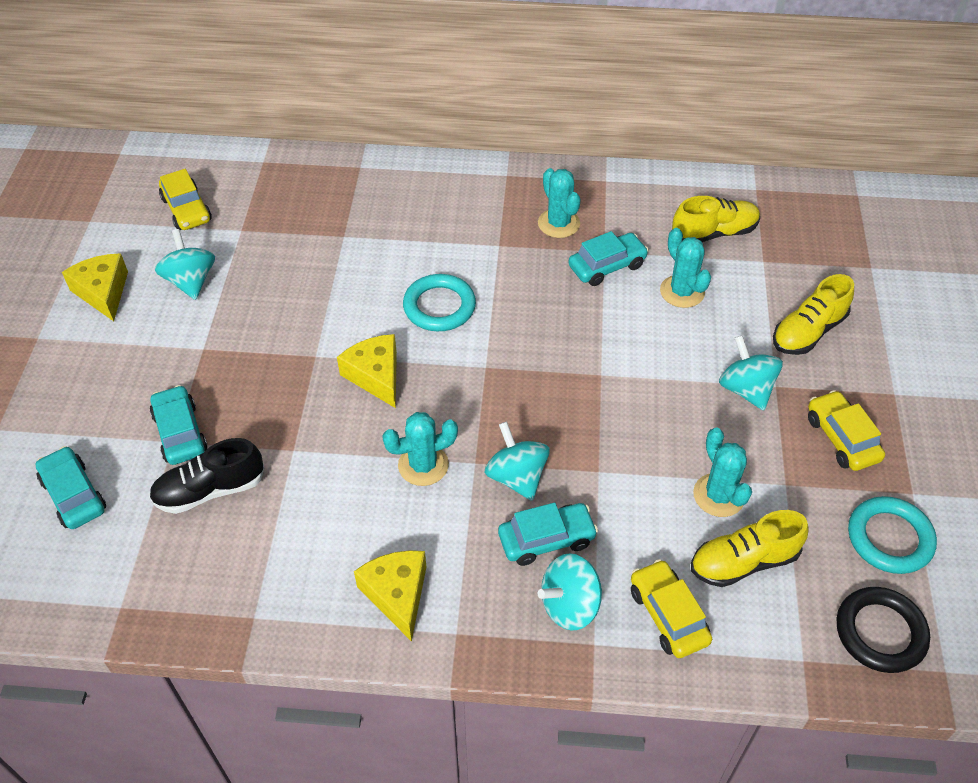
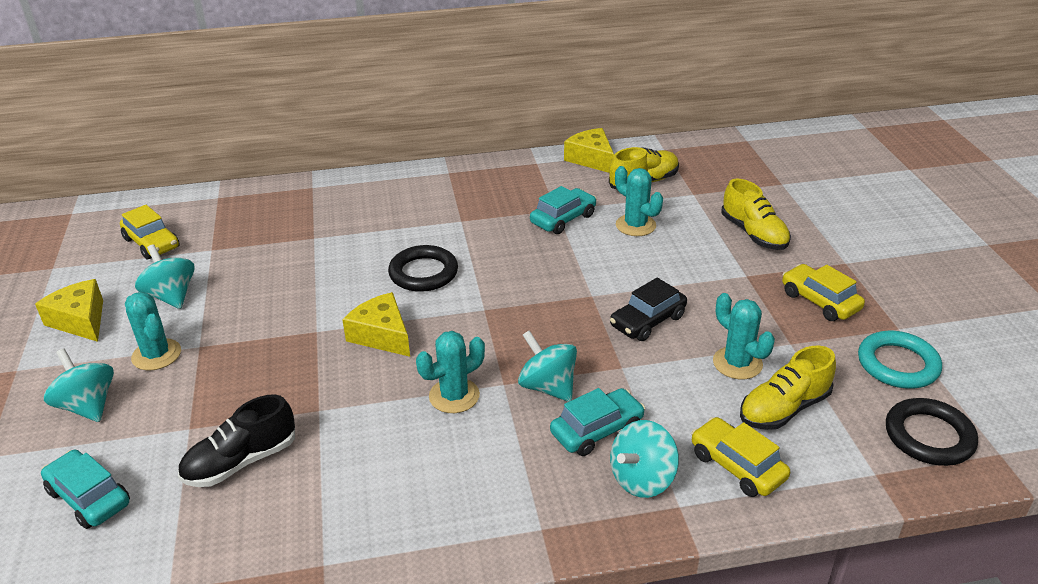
camera: 15 degrees left, 15 degrees down
turquoise car [150,385,207,465] -> none
yellow cheese [354,550,426,642] -> yellow cheese moved to [564,128,614,173]
turquoise ring [403,274,476,331] -> black ring [388,245,458,292]
turquoise cactus [538,168,581,238] -> turquoise cactus moved to [125,292,181,371]
turquoise spinning top [719,335,783,411] -> turquoise spinning top moved to [44,348,114,422]
yellow shoe [773,274,854,355] -> yellow shoe turned 60 degrees counterclockwise [721,179,791,250]
none -> black car [610,278,687,341]

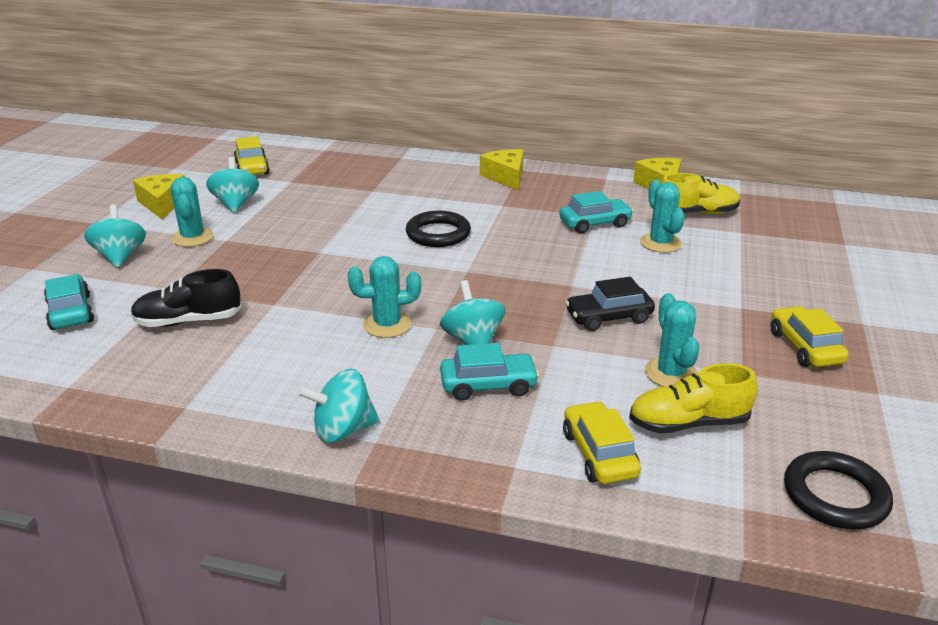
camera: 25 degrees right, 5 degrees down
yellow cheese [342,292,410,357] -> yellow cheese moved to [480,149,524,191]
turquoise spinning top [610,420,679,498] -> turquoise spinning top moved to [297,369,379,443]
yellow shoe [721,179,791,250] -> none
turquoise ring [858,331,942,389] -> none

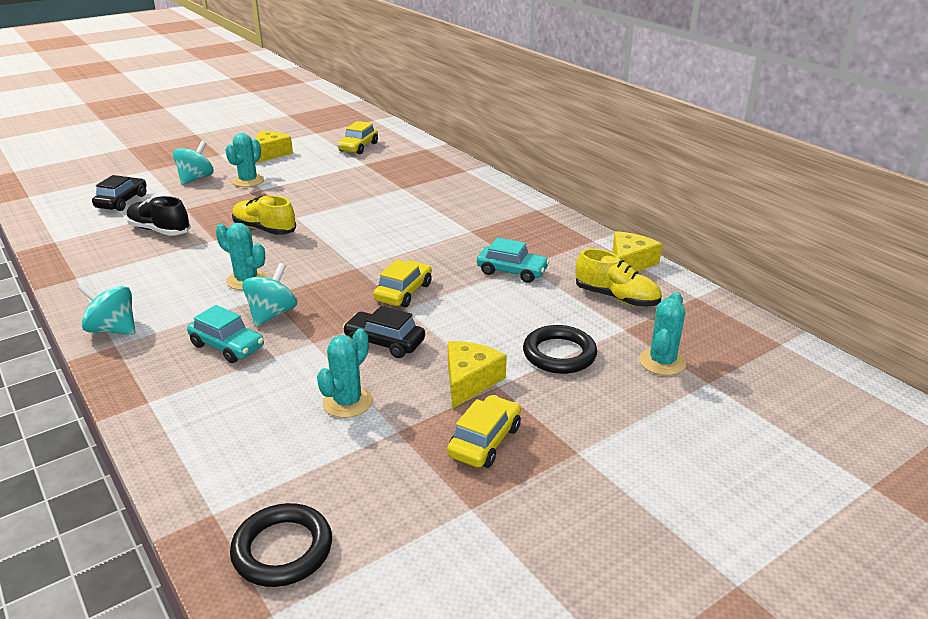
camera: 40 degrees right, 0 degrees up
turquoise car [44,274,94,330] -> black car [92,175,146,211]
turquoise spinning top [206,157,259,213] -> none
black ring [406,211,471,247] -> black ring moved to [523,325,597,374]
yellow cheese [480,149,524,191] -> yellow cheese moved to [448,341,507,409]
yellow car [563,401,641,484] -> yellow car moved to [373,260,432,307]
yellow shoe [629,363,758,433] -> yellow shoe moved to [232,195,296,235]
turquoise cactus [640,179,685,253] -> turquoise cactus moved to [639,292,686,375]

